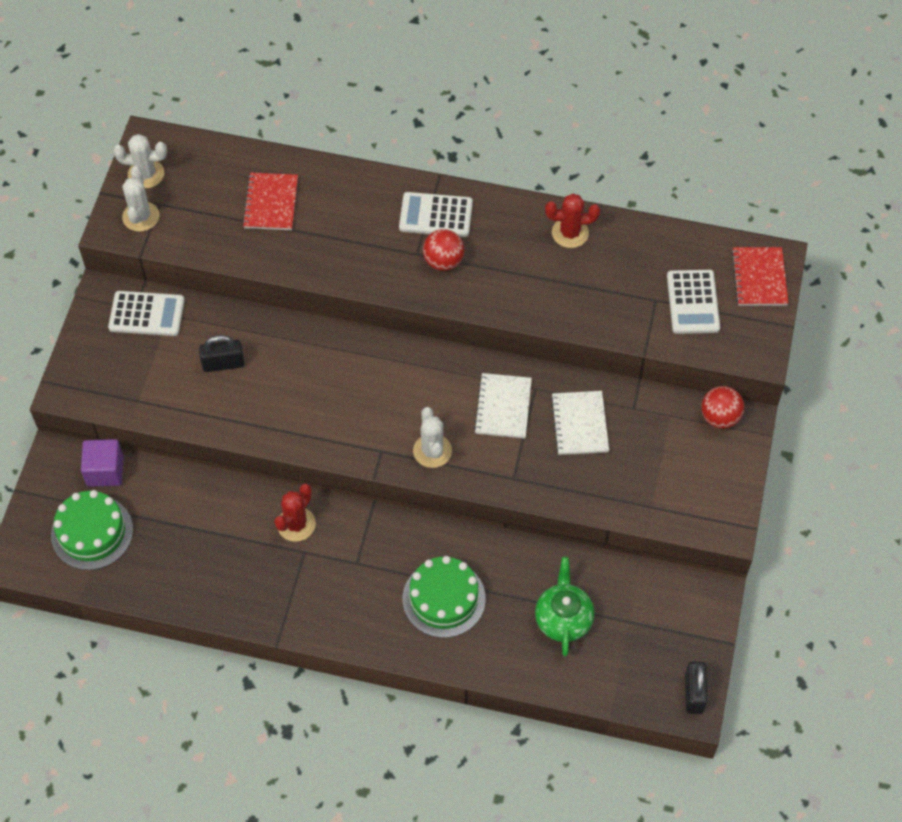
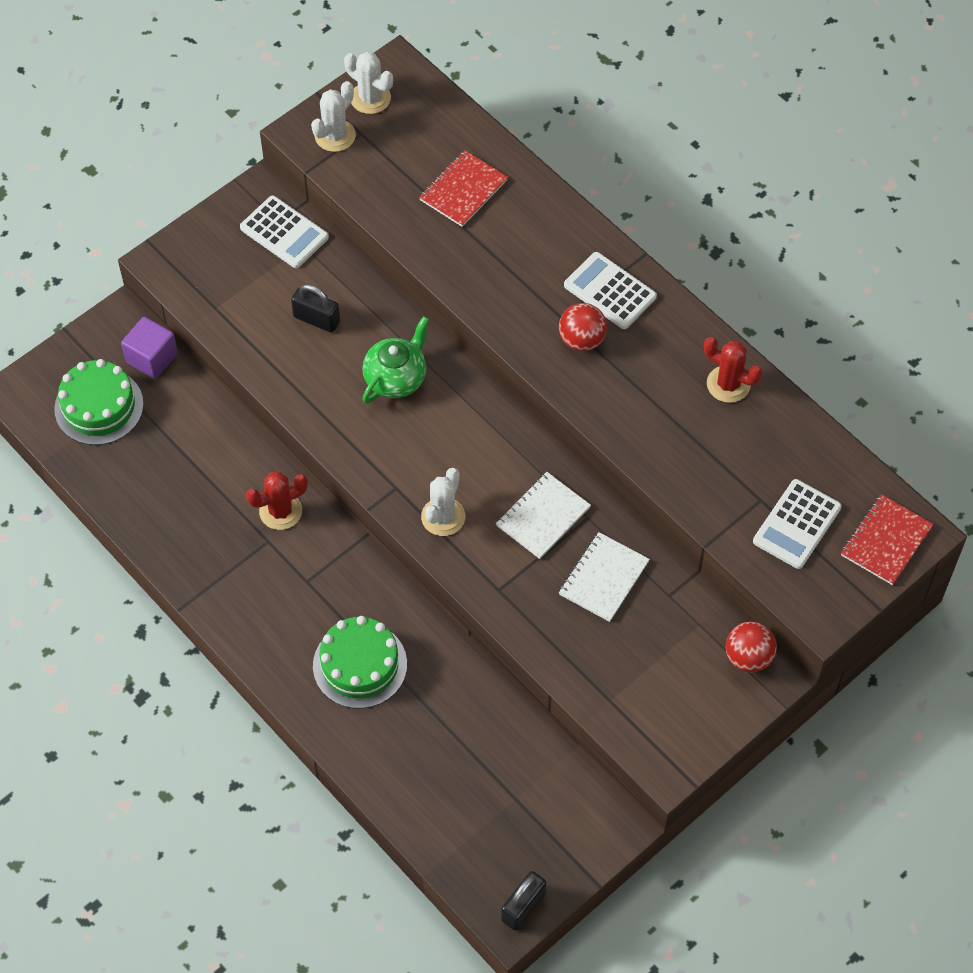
camera: 35 degrees right, 0 degrees up
green teapot [535,557,595,656] -> green teapot moved to [362,316,429,404]

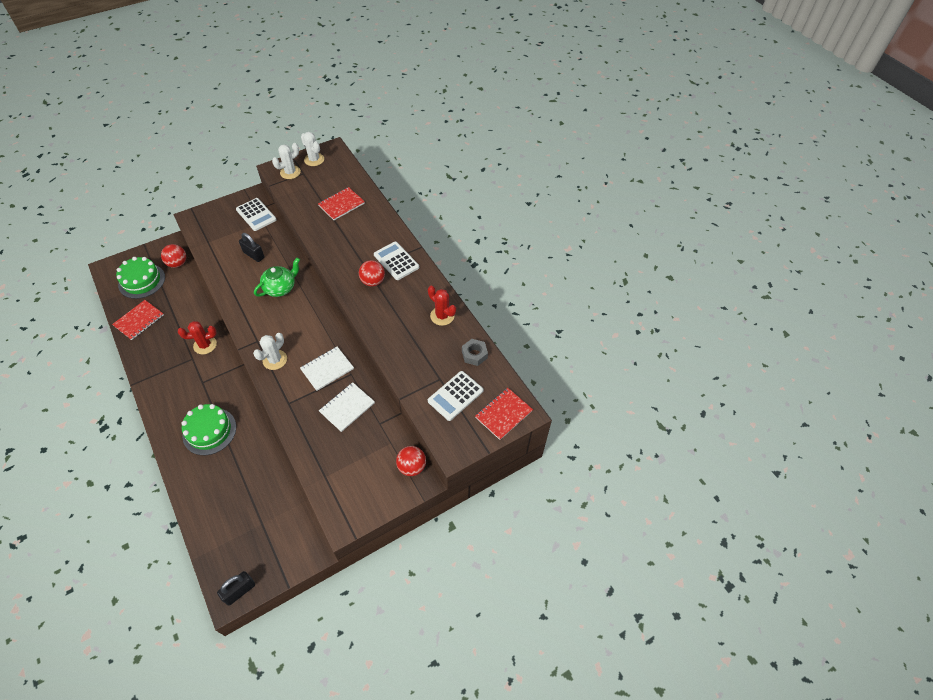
camera: 10 degrees right, 5 degrees down
purple cube [121,317,178,379] -> red ball [161,244,186,268]
none -> red notebook [112,300,164,340]
none -> grey nut [462,339,488,366]

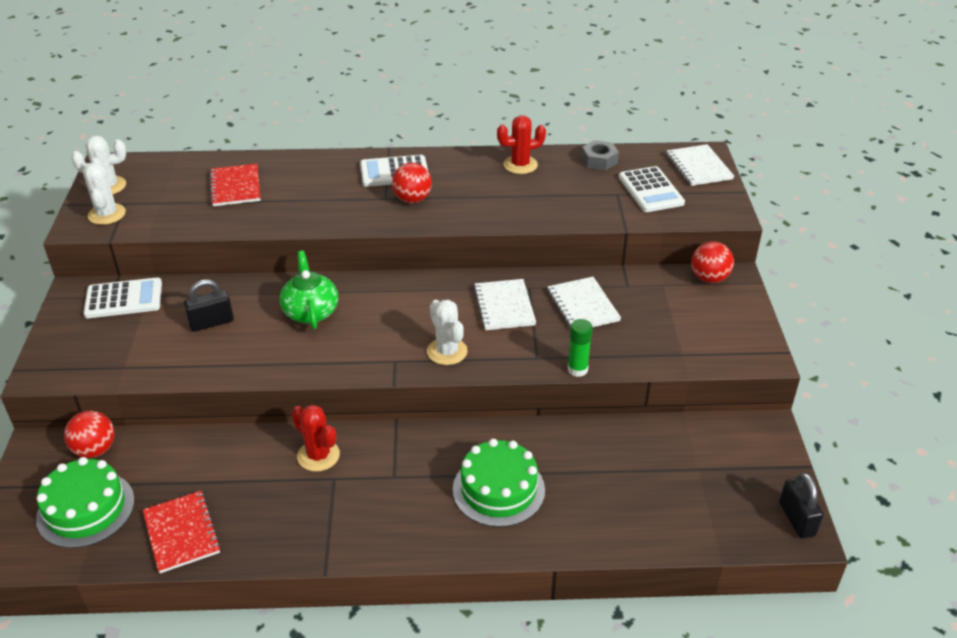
camera: 60 degrees left, 15 degrees down
red cactus [178,321,217,354] -> red cactus turned 60 degrees counterclockwise [292,405,340,472]
red notebook [475,388,533,440] -> white notebook [667,144,734,186]
none -> green glue stick [568,319,593,377]

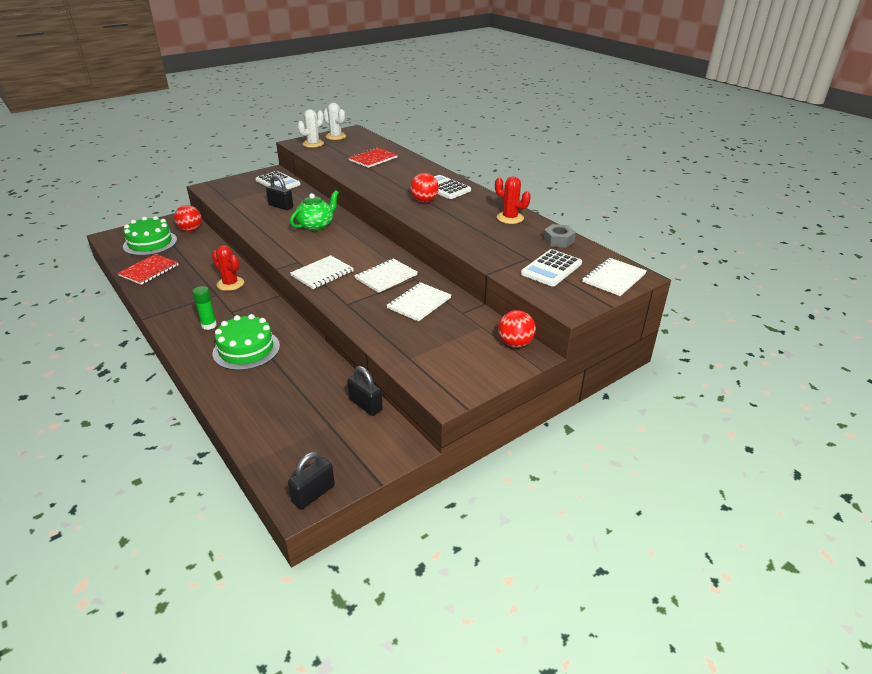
camera: 55 degrees right, 5 degrees down
red cactus [292,405,340,472] -> red cactus turned 60 degrees counterclockwise [212,245,244,291]
white cactus [427,300,468,365] -> white notebook [290,255,354,289]
green glue stick [568,319,593,377] -> green glue stick moved to [192,286,217,330]
none -> black padlock [347,366,383,416]

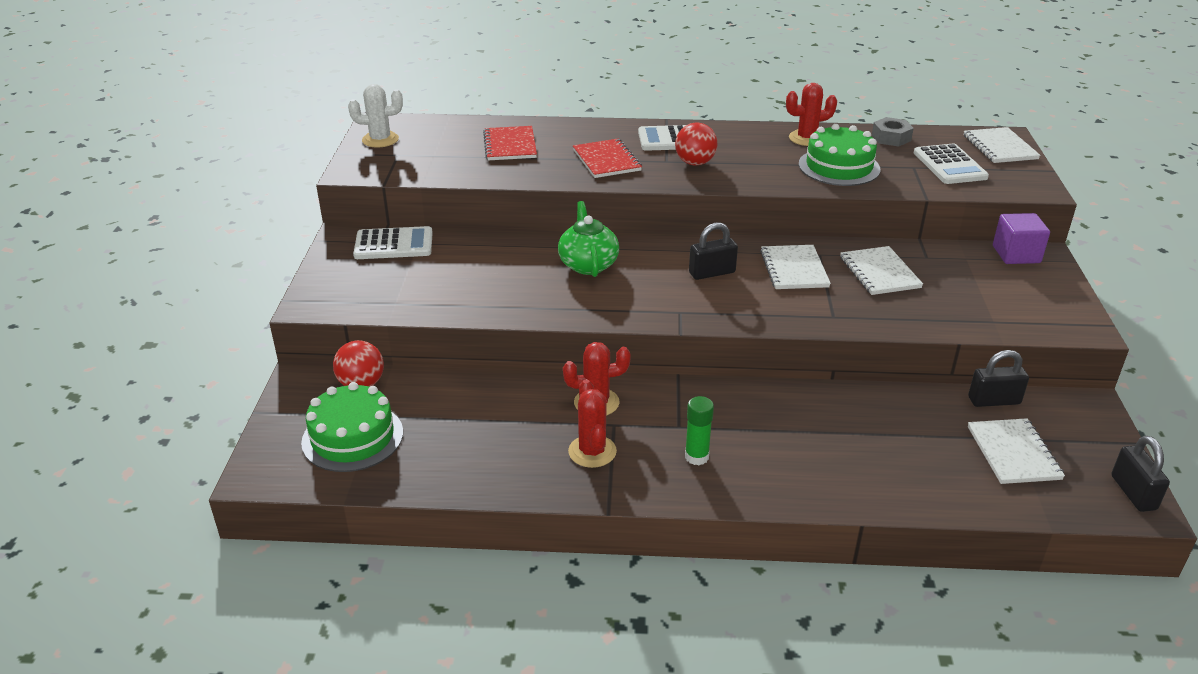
camera: 50 degrees left, 0 degrees up
red notebook [118,254,179,285] -> red notebook moved to [573,139,642,178]
green cake [213,314,280,370] -> green cake moved to [799,124,880,186]
black padlock [266,175,293,210] -> black padlock moved to [689,223,738,280]
white notebook [290,255,354,289] -> white notebook moved to [968,418,1065,484]
white cactus [298,109,324,148] -> none
red ball [498,310,536,348] -> purple cube [993,213,1050,264]
none -> red cactus [568,379,617,468]

